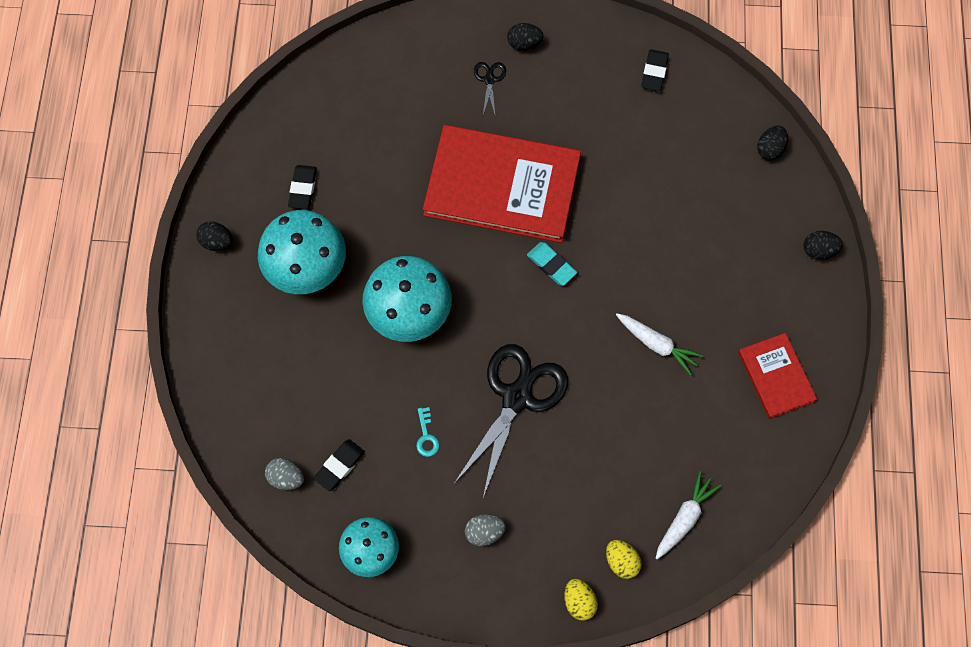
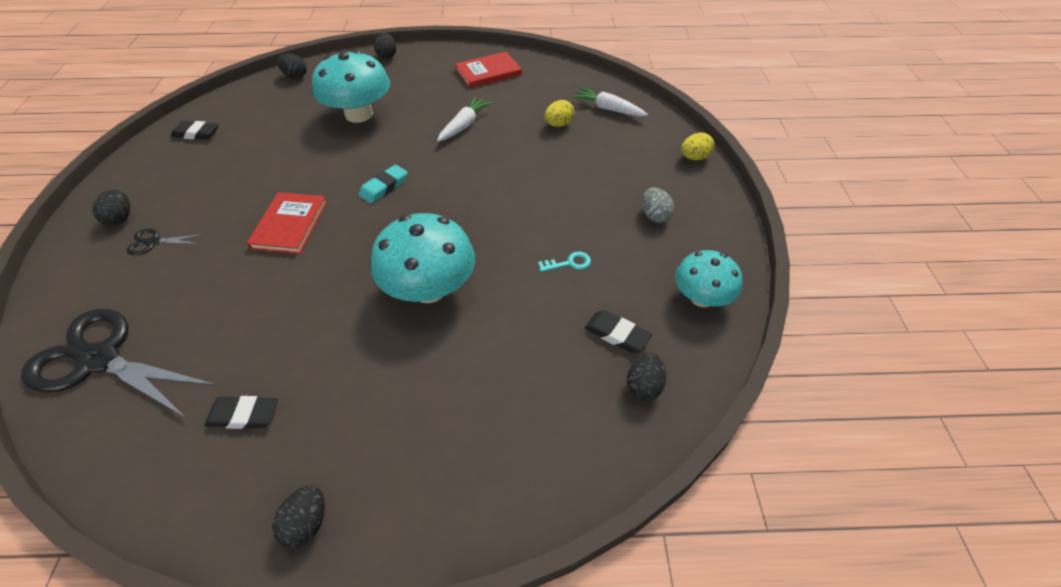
camera: 95 degrees left, 20 degrees down
turquoise mushroom [258,210,346,294] -> turquoise mushroom moved to [312,50,390,123]
grey egg [265,458,304,490] -> black egg [627,353,666,401]
red book [423,125,581,243] -> red book [247,192,327,254], size x0.50
black scissors [453,344,568,498] -> black scissors moved to [21,309,217,418]
yellow egg [606,540,642,579] -> yellow egg moved to [545,100,574,127]

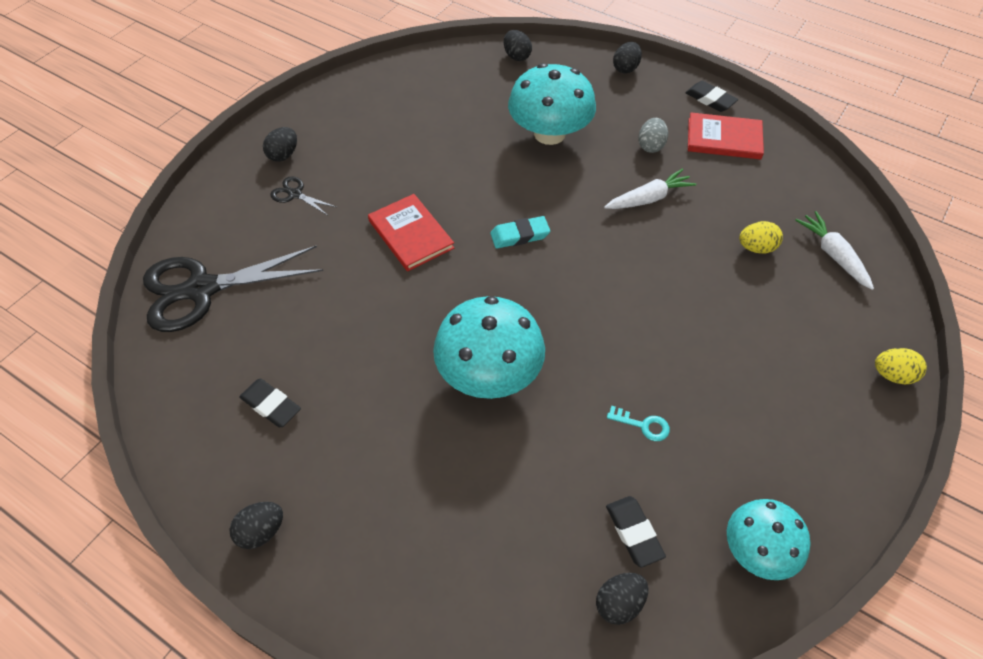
camera: 35 degrees right, 5 degrees up
black scissors [21,309,217,418] -> black scissors turned 75 degrees counterclockwise [143,245,323,332]
black eraser [171,121,219,140] -> black eraser moved to [685,81,738,112]
red book [247,192,327,254] -> red book turned 75 degrees counterclockwise [368,194,454,271]
grey egg [642,188,674,223] -> grey egg moved to [638,118,668,153]

